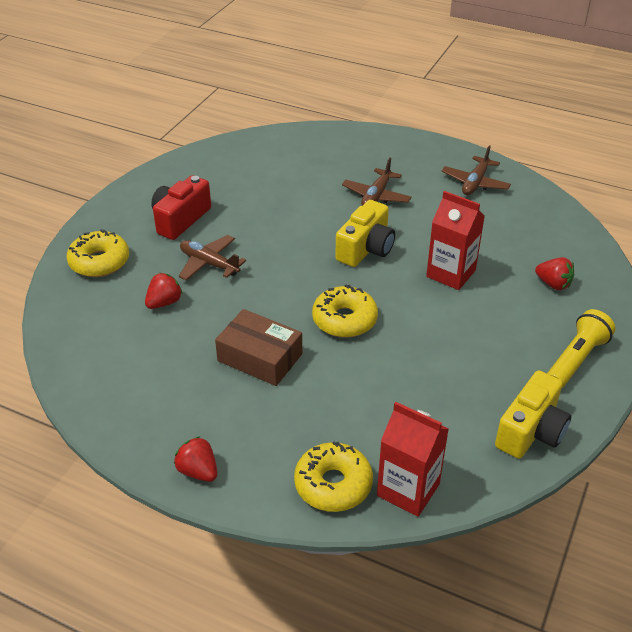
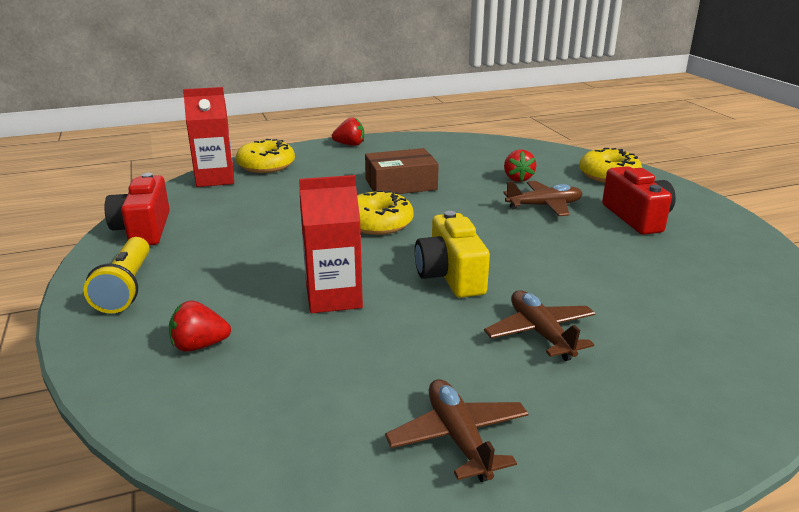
camera: 135 degrees right, 15 degrees down
yellow camera [495,370,571,459] -> red camera [104,173,170,245]

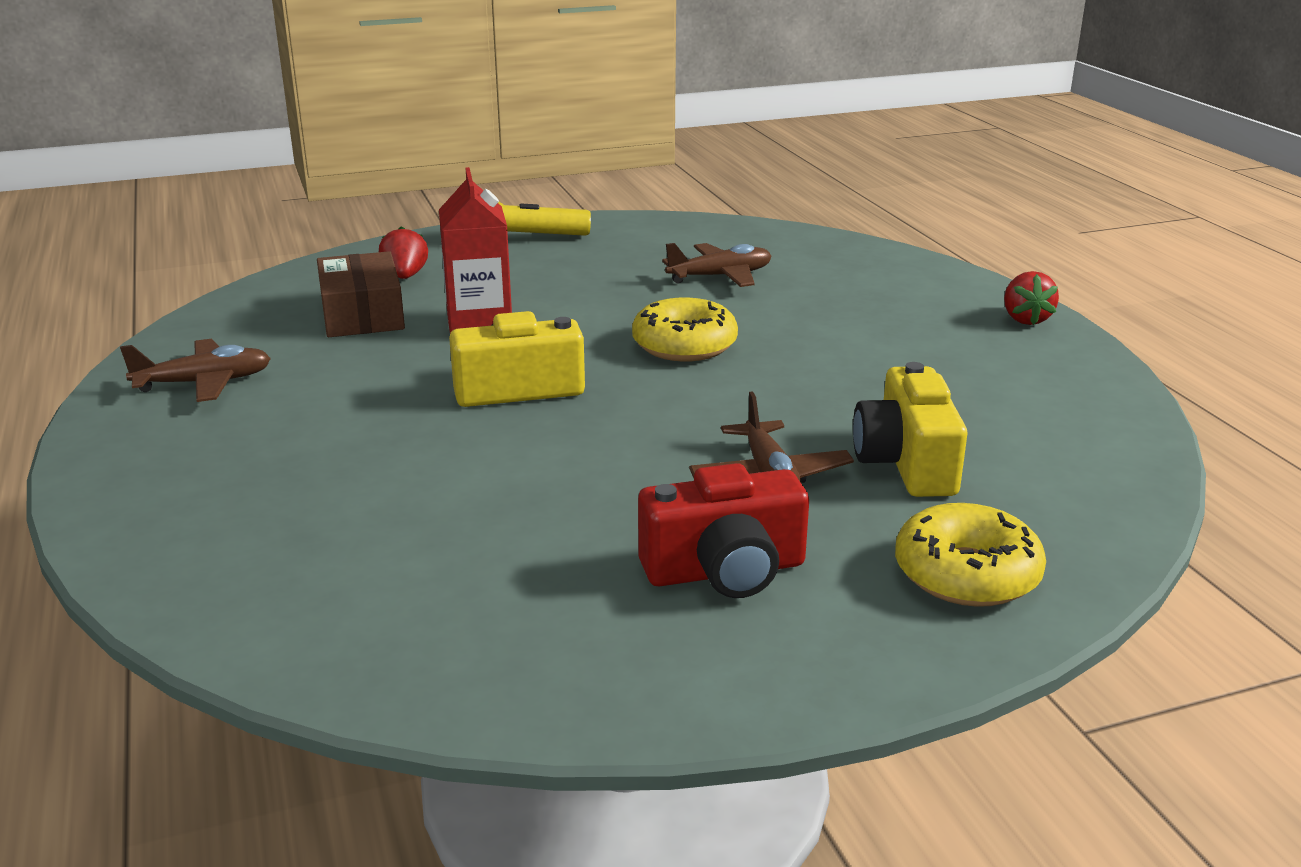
camera: 90 degrees right, 0 degrees up
red camera [104,173,170,245] -> none
red carton [183,87,234,187] -> none
yellow donut [236,139,295,173] -> none
brown box [365,148,439,194] -> brown box moved to [317,251,405,337]
brown plane [484,290,596,361] -> brown plane moved to [662,243,771,287]
red strawberry [504,149,536,182] -> yellow camera [853,362,967,497]

